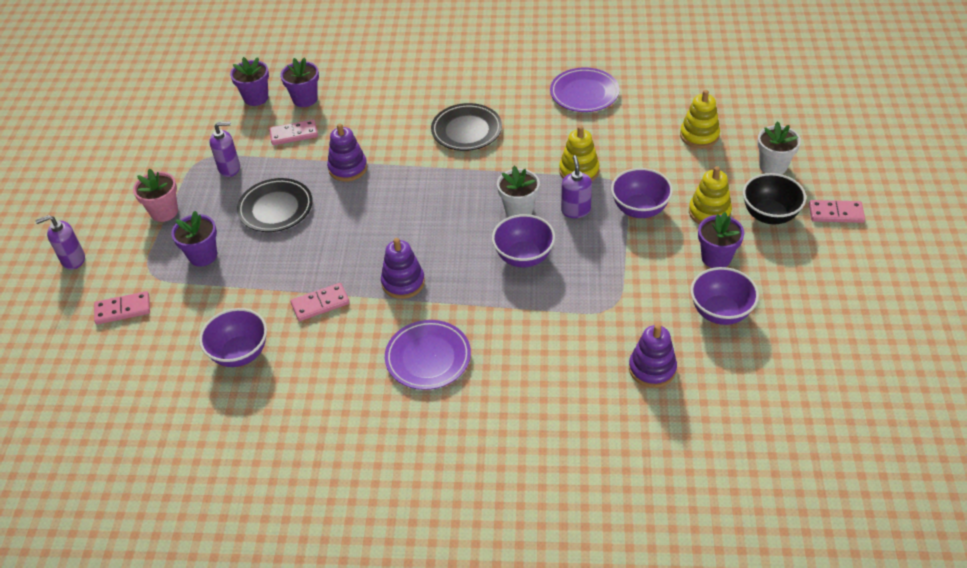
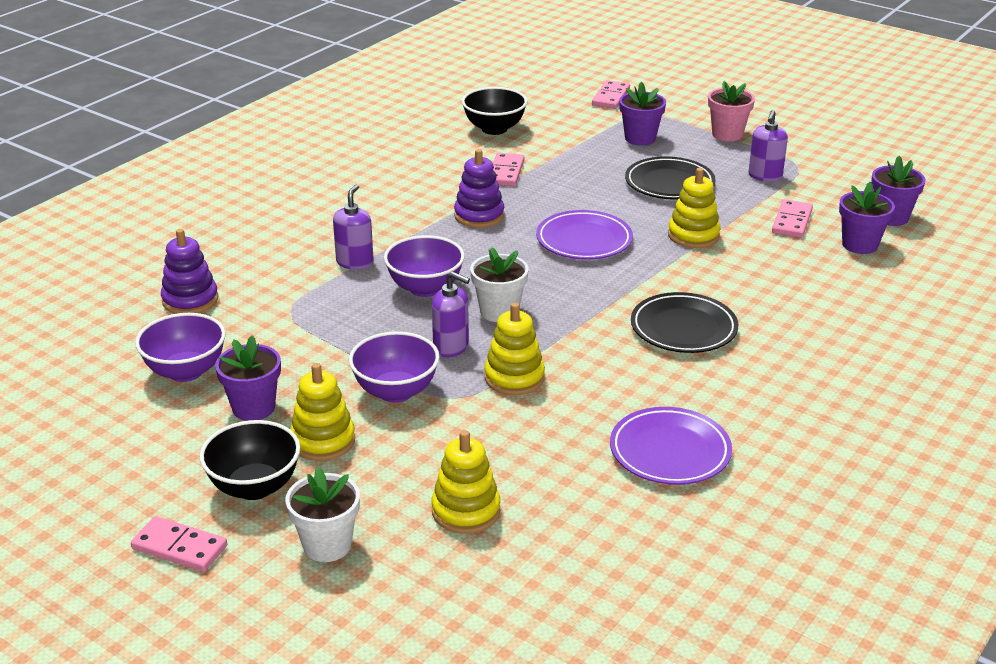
camera: 120 degrees right, 15 degrees down
purple soap dispenser [35,215,85,270] -> purple soap dispenser moved to [333,184,374,270]
purple bowl [199,308,267,367] -> black bowl [462,87,527,135]
purple stacking toy [327,123,367,182] -> yellow stacking toy [668,168,720,248]
purple plate [385,320,471,390] -> purple plate moved to [536,210,633,260]
pink domino [809,200,865,223] -> pink domino turned 75 degrees clockwise [131,516,227,572]

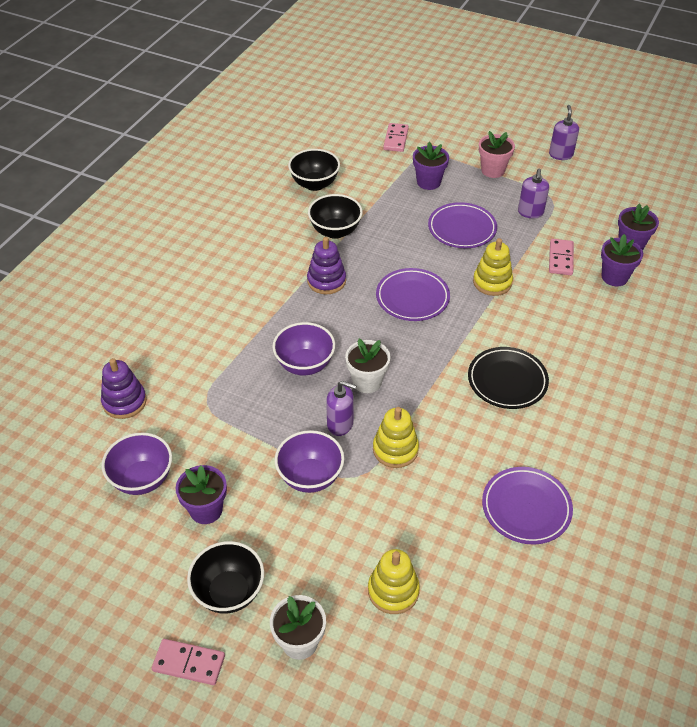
camera: 10 degrees left, 15 degrees up
yellow stacking toy [290,363,355,461] -> none
purple soap dispenser [333,184,374,270] -> purple soap dispenser moved to [549,105,579,160]
pink domino [493,153,524,186] -> black bowl [308,194,363,239]
black plate [625,156,715,200] -> purple plate [428,202,497,248]

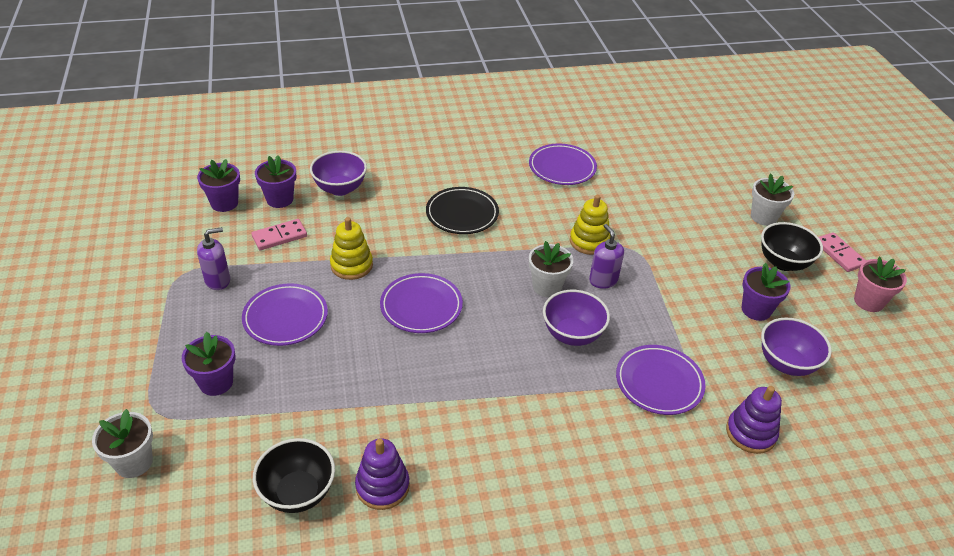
camera: 130 degrees left, 5 degrees down
purple bowl [275,430,344,493] -> purple bowl moved to [310,151,367,196]
purple stacking toy [307,237,346,294] -> purple stacking toy moved to [355,439,410,510]
black bowl [308,194,363,239] -> none
yellow stacking toy [368,549,420,614] -> none
pink domino [383,123,409,152] -> white flower pot [92,409,153,478]
pink flower pot [479,131,515,178] -> pink flower pot moved to [854,256,907,312]
purple soap dispenser [549,105,579,160] -> none
none -> purple plate [616,345,706,415]

